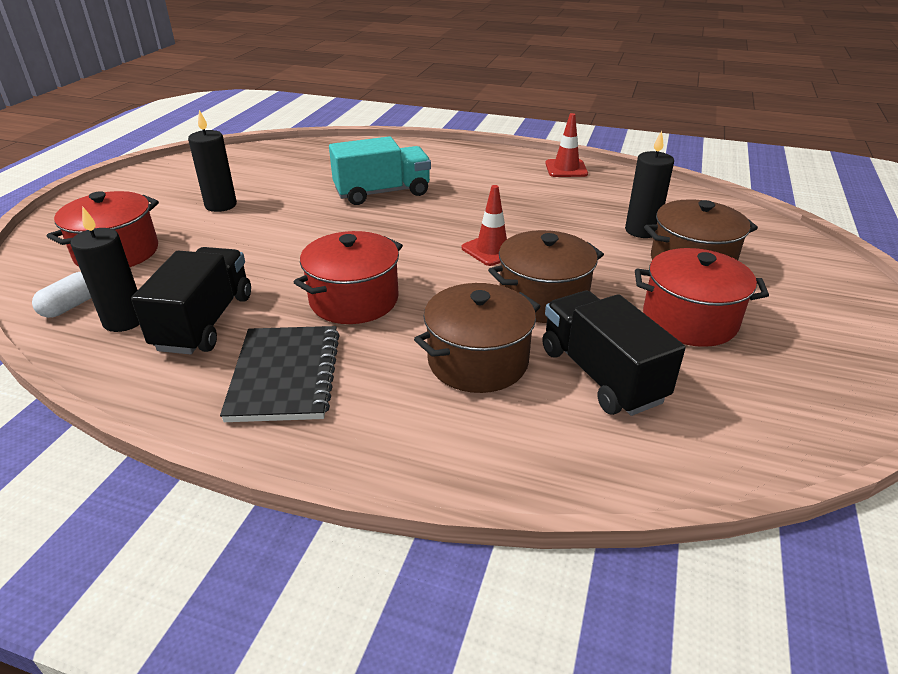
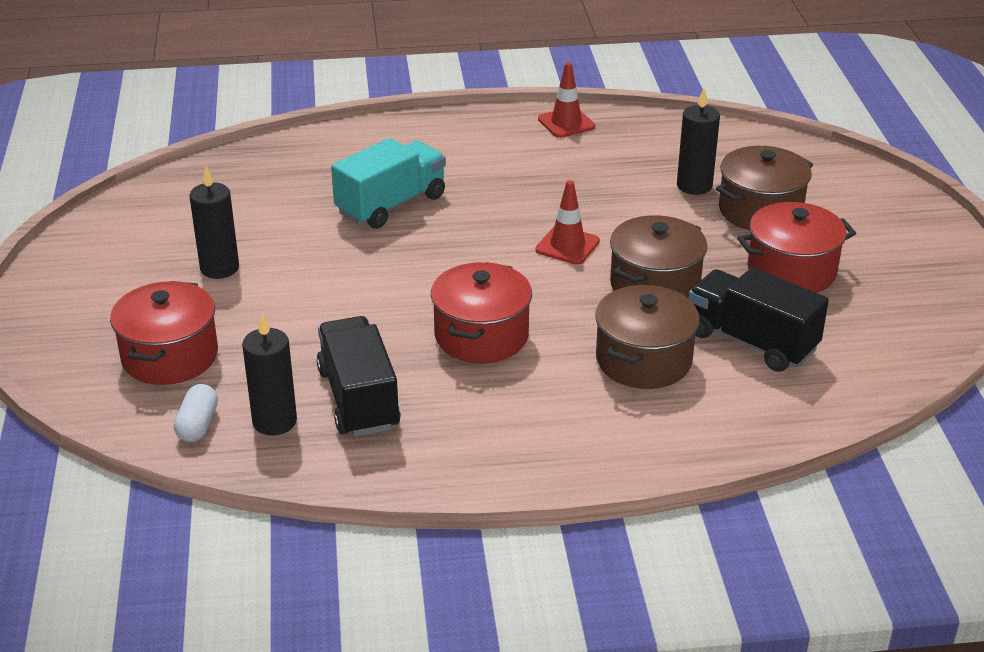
camera: 25 degrees left, 0 degrees up
black notebook [220,326,340,422] -> none

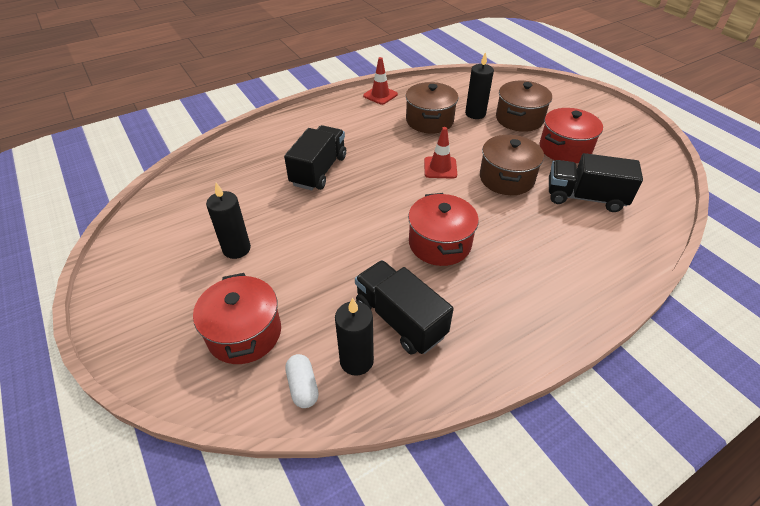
camera: 25 degrees left, 10 degrees up
turquoise truck [331,138,446,229] -> black truck [284,125,346,190]
brown pot [595,285,700,389] -> brown pot moved to [406,82,458,133]

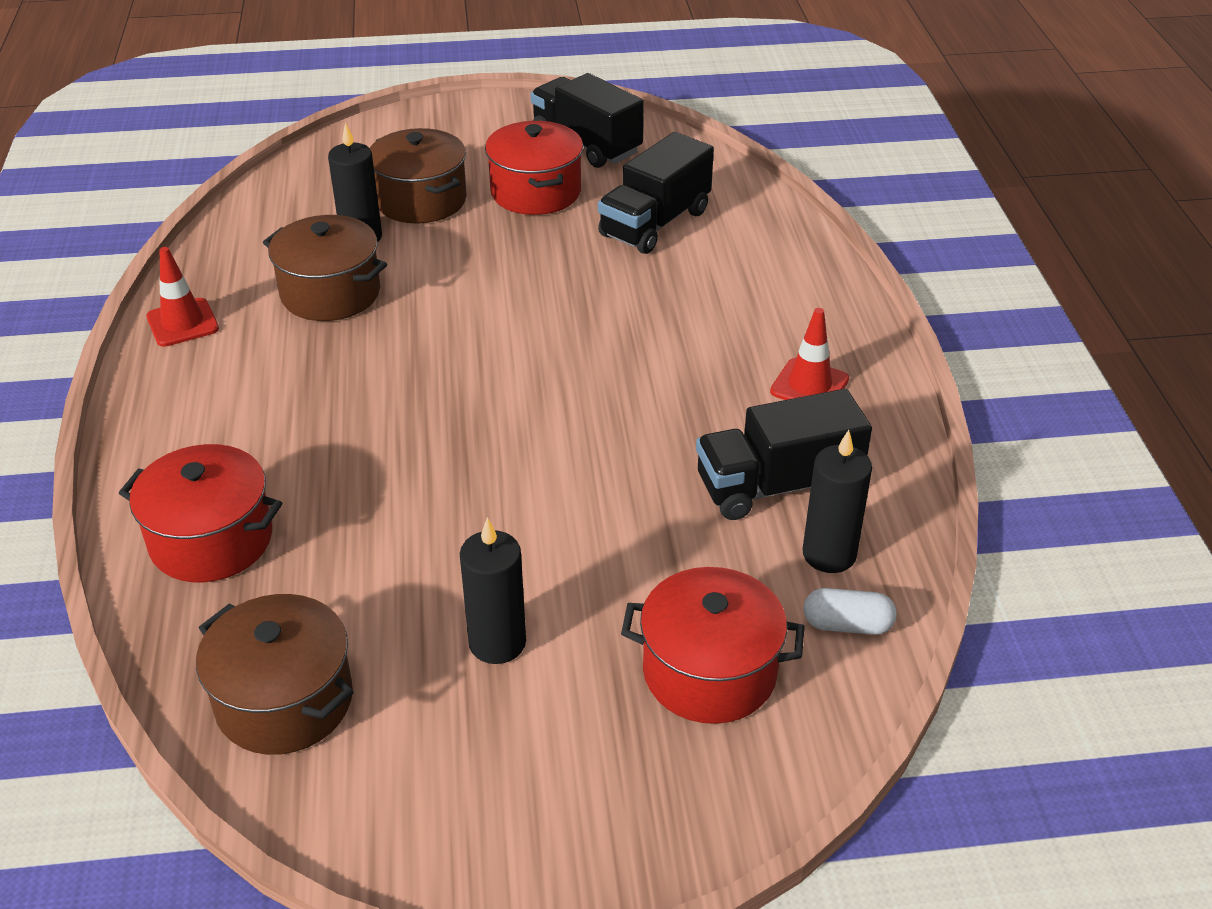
camera: 65 degrees left, 5 degrees down
black truck [284,125,346,190] -> black truck moved to [530,73,644,168]
red pot [408,193,479,266] -> red pot moved to [119,444,282,582]
red traffic cone [424,127,457,179] -> red traffic cone moved to [770,308,849,400]
brown pot [480,135,544,195] -> brown pot moved to [196,594,353,755]

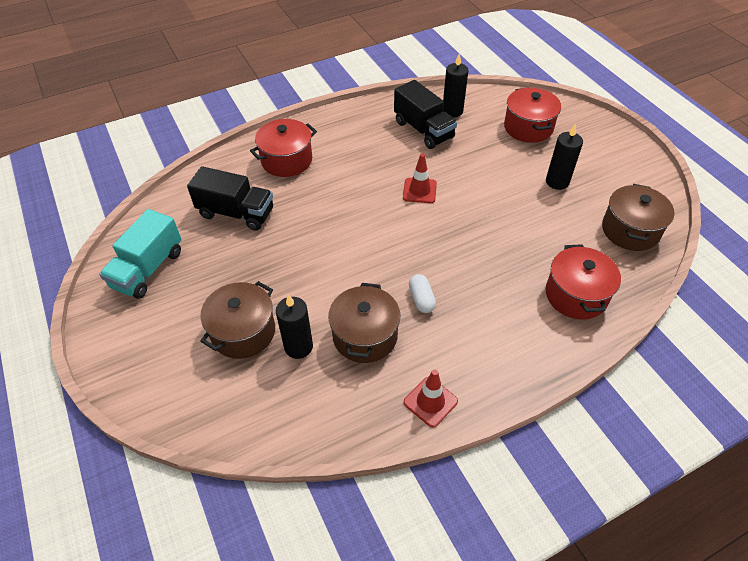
camera: 110 degrees left, 10 degrees up
red pot [485,121,583,215] -> red pot moved to [250,119,317,177]
black truck [530,73,644,168] -> turquoise truck [99,209,182,299]
red traffic cone [770,308,849,400] -> red traffic cone moved to [403,154,437,203]
white capsule [803,588,897,635] -> white capsule moved to [409,274,436,313]

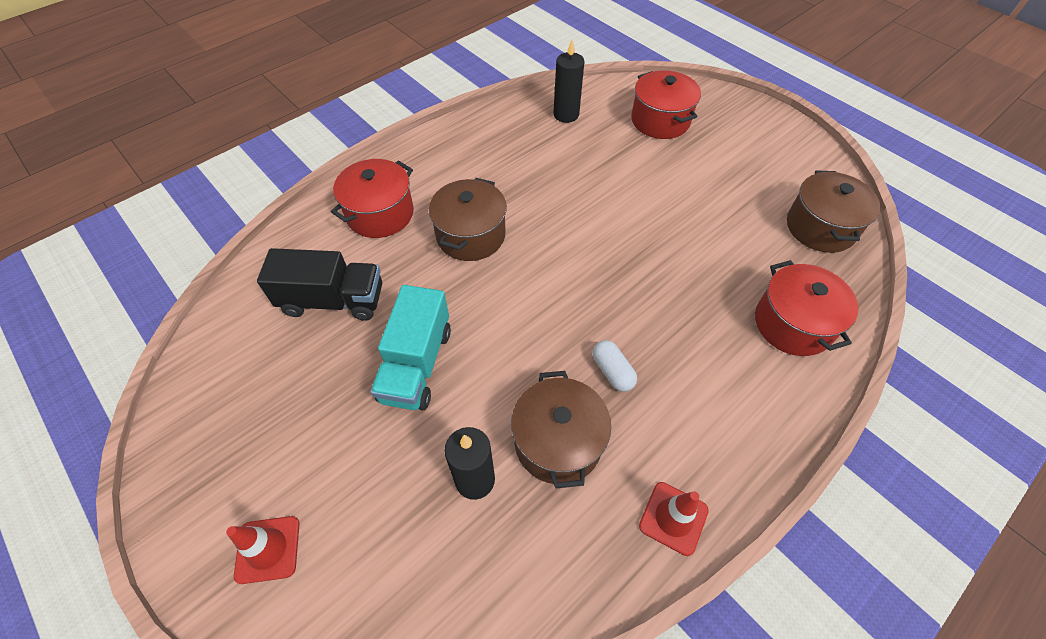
camera: 15 degrees left, 5 degrees up
turquoise truck [99,209,182,299] -> turquoise truck moved to [370,285,451,410]
brown pot [200,281,275,359] -> brown pot moved to [429,178,507,261]
black truck [394,80,457,149] -> none
red traffic cone [403,154,437,203] -> red traffic cone moved to [226,516,299,584]
black candle [546,124,583,190] -> none

